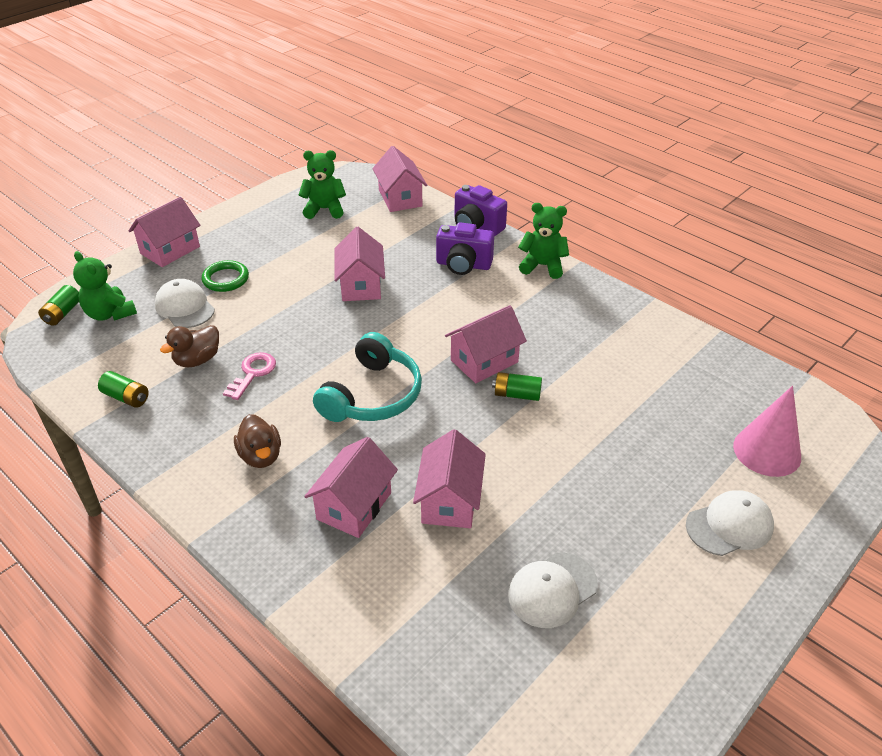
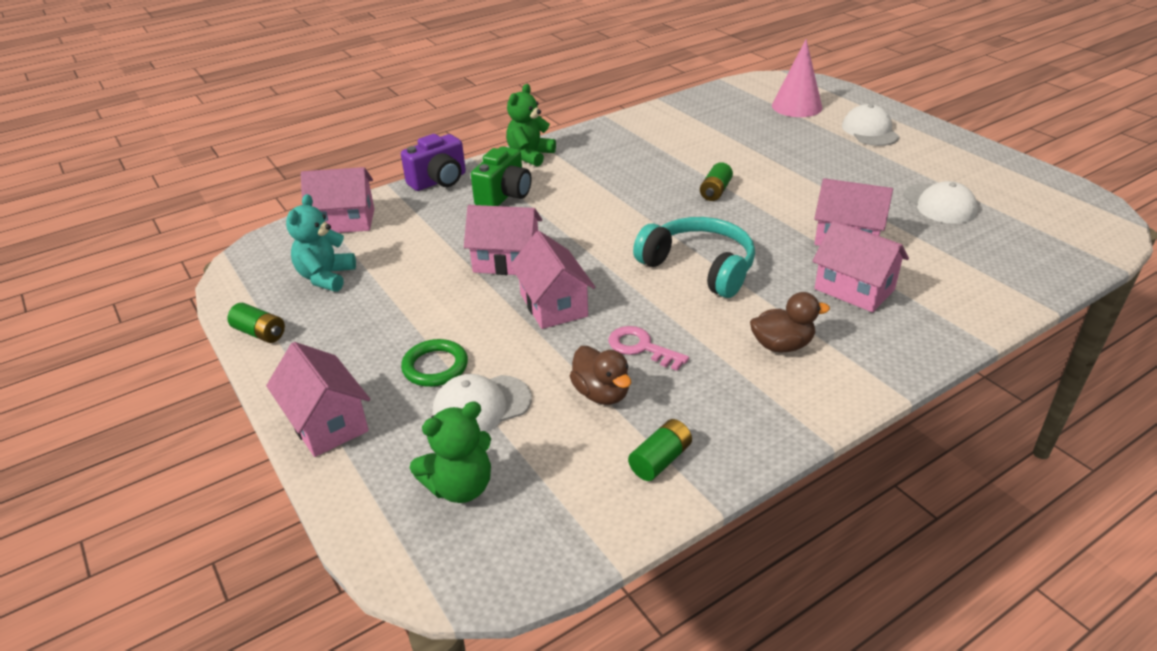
camera: 75 degrees left, 5 degrees down
green battery [38,285,79,326] -> green battery moved to [227,303,285,343]
green teddy bear [299,150,346,219] -> turquoise teddy bear [286,194,356,292]
purple camera [436,222,494,275] -> green camera [471,146,531,206]
pink house [445,305,527,383] -> pink house moved to [510,231,595,329]

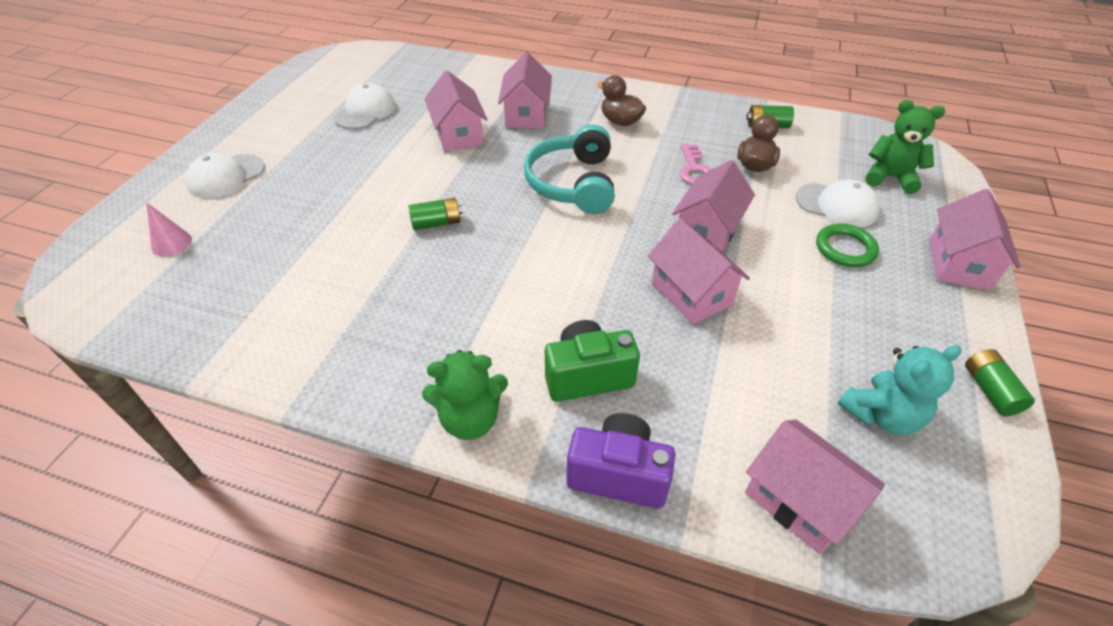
camera: 130 degrees left, 10 degrees up
pink cone [772,39,822,117] -> pink cone [146,202,192,257], size x0.56

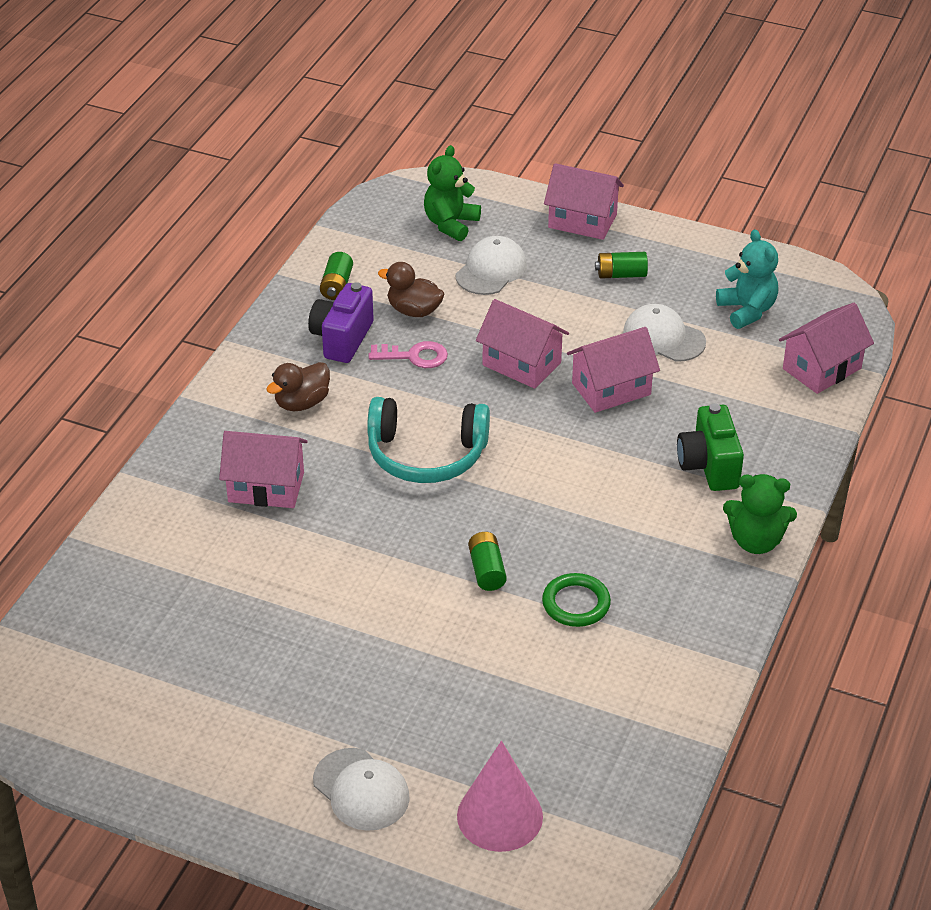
camera: 85 degrees left, 5 degrees down
pink cone [146,202,192,257] -> pink cone [457,741,543,852], size x1.78
white cap [334,83,395,129] -> white cap moved to [623,304,706,362]
green teddy bear [422,350,508,440] -> green teddy bear turned 105 degrees clockwise [723,474,797,554]
pink house [424,70,487,152] -> none
purple camera [566,413,675,508] -> purple camera moved to [308,282,374,363]
green ring [816,224,879,267] -> green ring moved to [542,573,611,627]
green battery [965,349,1035,416] -> green battery moved to [595,252,648,278]

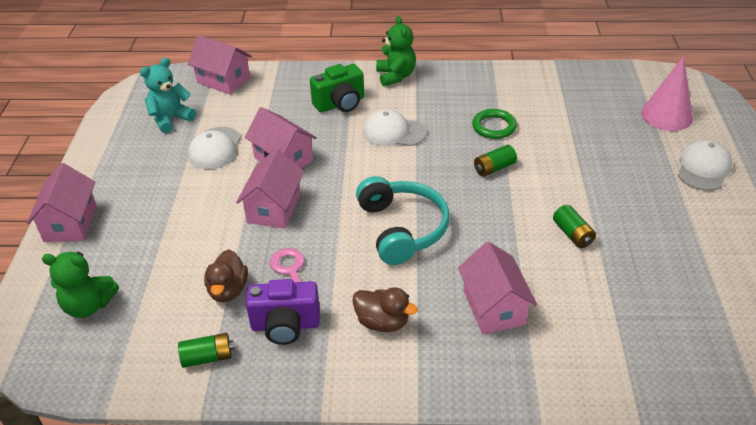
camera: 110 degrees left, 0 degrees up
white cap [455,236,527,295] -> white cap moved to [363,109,426,146]
green battery [595,252,648,278] -> green battery moved to [553,205,596,248]

